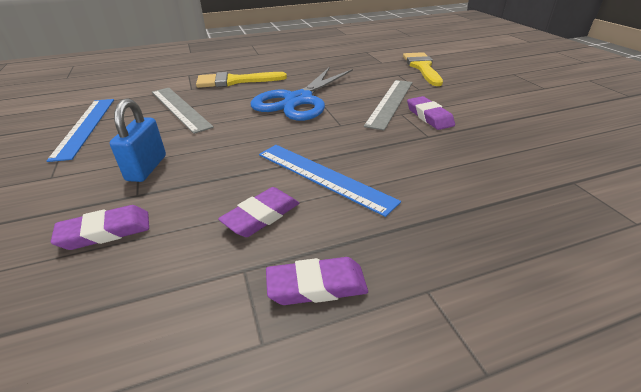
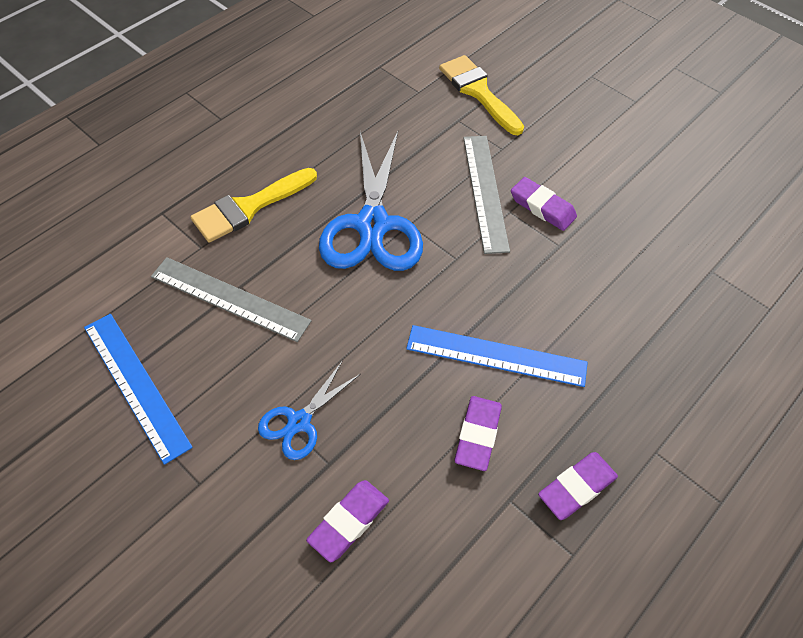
camera: 30 degrees left, 20 degrees up
blue padlock [110,99,166,182] -> blue scissors [258,360,361,460]

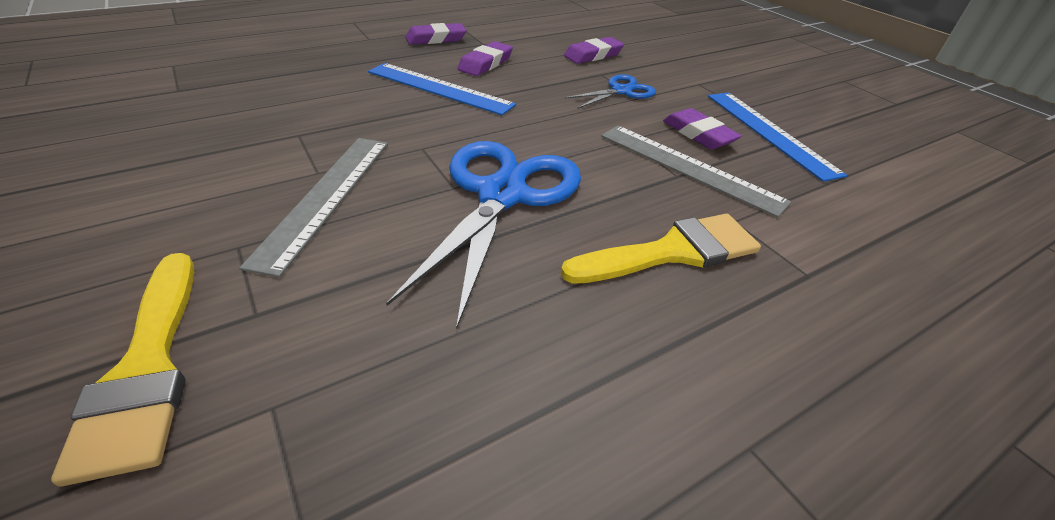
camera: 165 degrees left, 15 degrees down
purple eraser [511,177,577,231] -> purple eraser moved to [663,108,742,150]

